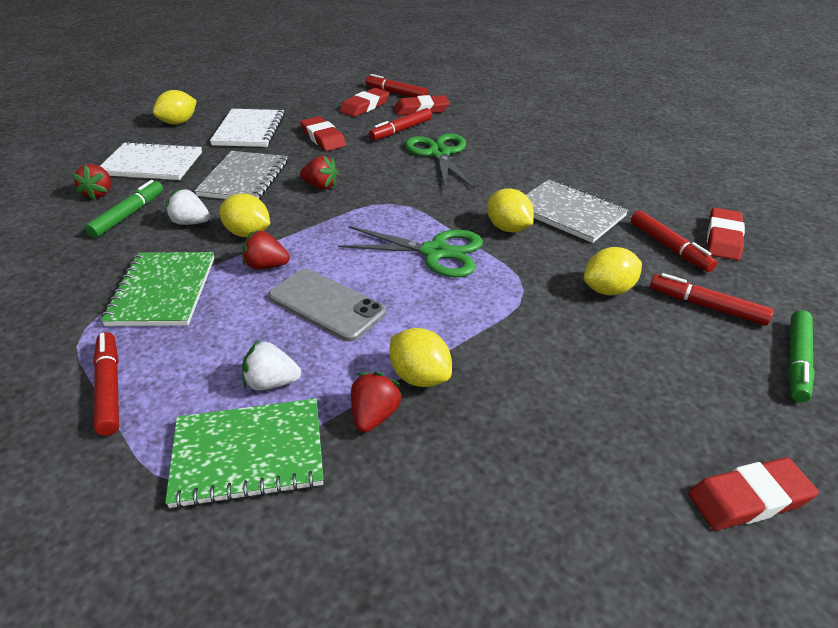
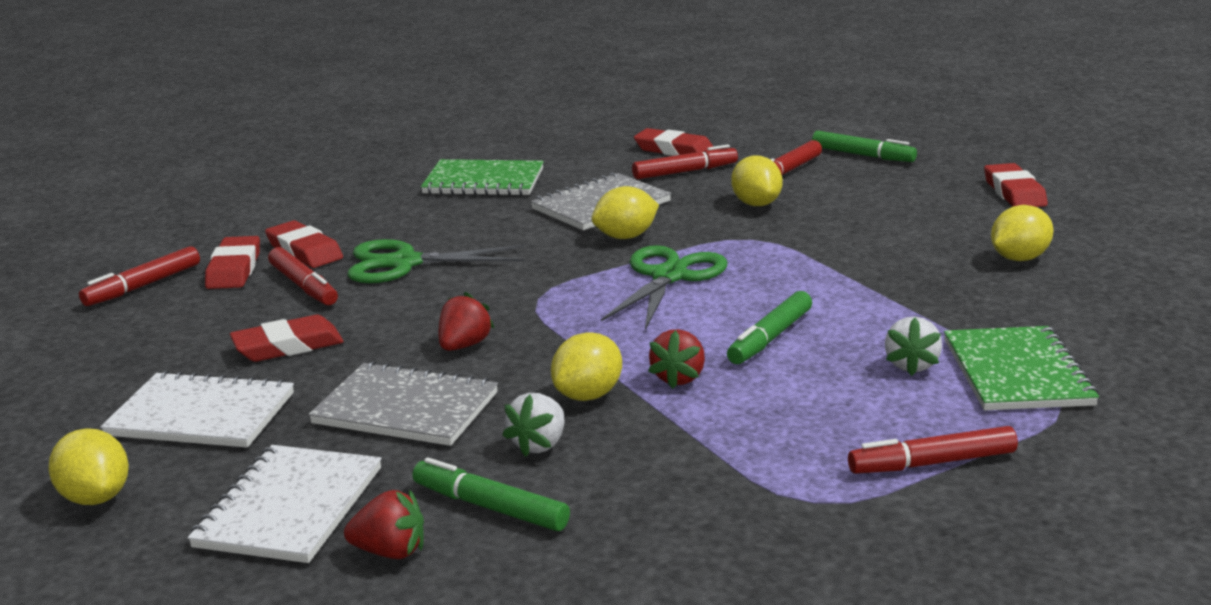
camera: 80 degrees left, 15 degrees down
green notebook [101,252,214,326] -> green notebook moved to [421,159,544,196]
grey phone [268,269,386,342] -> green marker [727,291,812,364]
red eraser [340,88,389,117] -> red eraser moved to [265,220,343,268]
red strawberry [351,372,403,432] -> none
yellow lemon [390,328,452,387] -> yellow lemon moved to [991,205,1053,261]

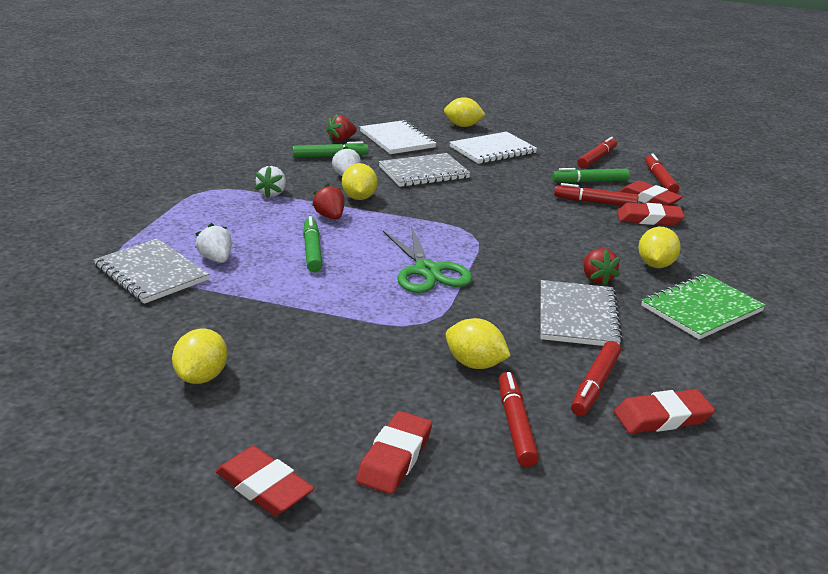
camera: 135 degrees right, 5 degrees up
red eraser [230,315,344,362] -> red eraser moved to [356,411,432,494]
green scissors [347,239,524,283] -> none
red strawberry [439,292,494,351] -> red strawberry moved to [583,248,620,286]
yellow lemon [592,186,659,239] -> yellow lemon moved to [638,227,681,268]
green marker [812,131,917,162] -> green marker moved to [552,168,630,183]
red marker [848,426,1018,474] -> red marker moved to [577,137,617,168]
green notebook [944,326,1099,410] -> grey notebook [93,239,209,304]
none -> white strawberry [255,166,286,198]

